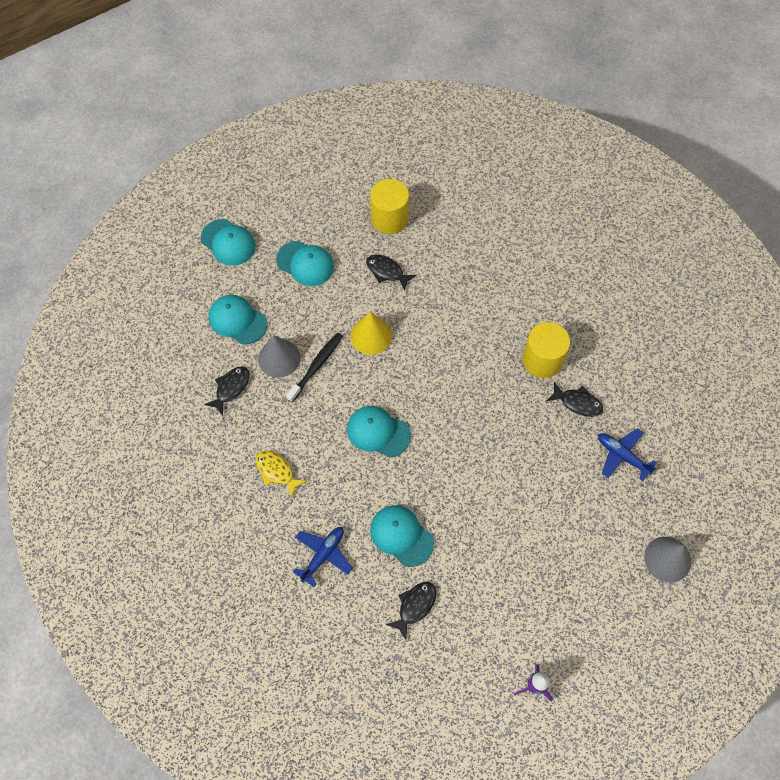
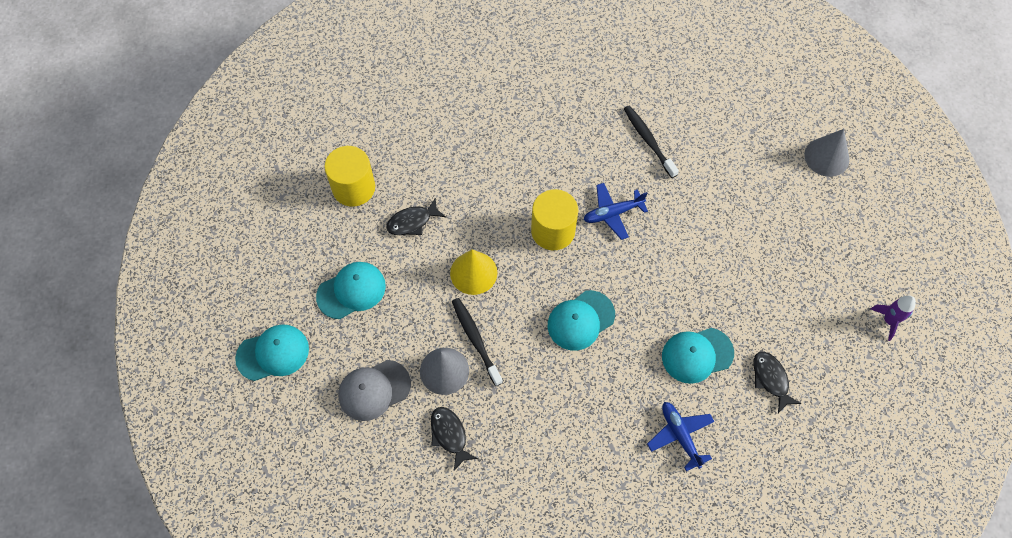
camera: 60 degrees left, 0 degrees up
turquoise cap [209,295,267,344] -> grey cap [339,360,411,421]
yellow fish [255,451,307,498] -> none
yellow cylinder [523,322,570,378] -> yellow cylinder moved to [531,189,578,250]
black fish [547,382,603,417] -> black toothbrush [624,105,679,178]
blue plane [598,428,657,481] -> blue plane moved to [584,183,648,240]

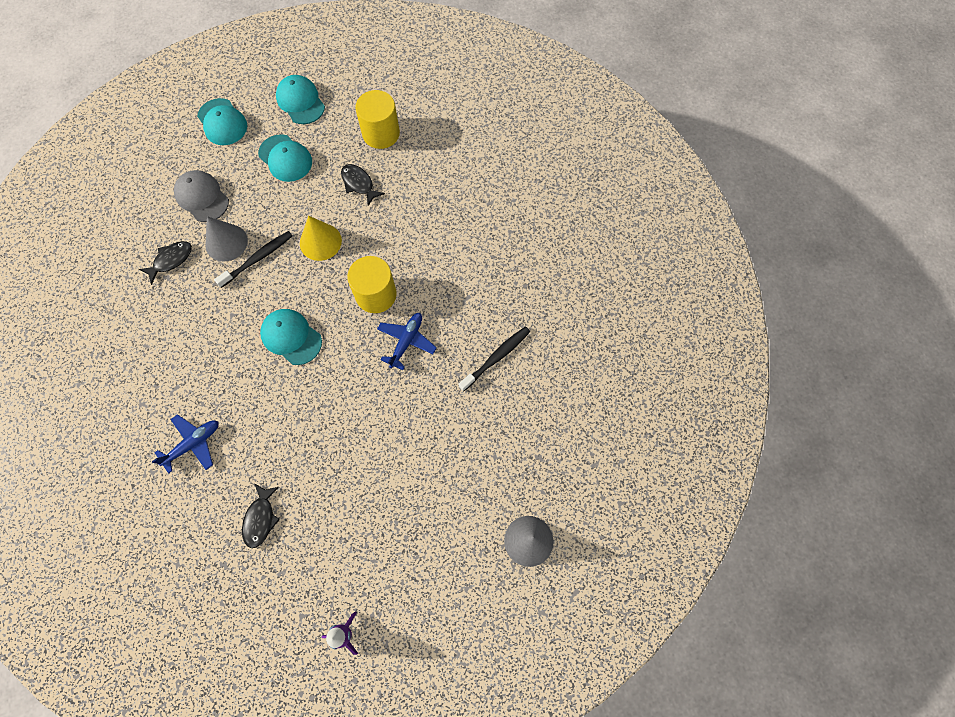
camera: 75 degrees right, 5 degrees up
blue plane [584,183,648,240] -> blue plane turned 60 degrees clockwise [377,313,437,370]
turquoise cap [662,328,734,384] -> turquoise cap moved to [276,75,325,124]
black fish [753,351,802,413] -> black fish turned 135 degrees clockwise [242,483,280,548]

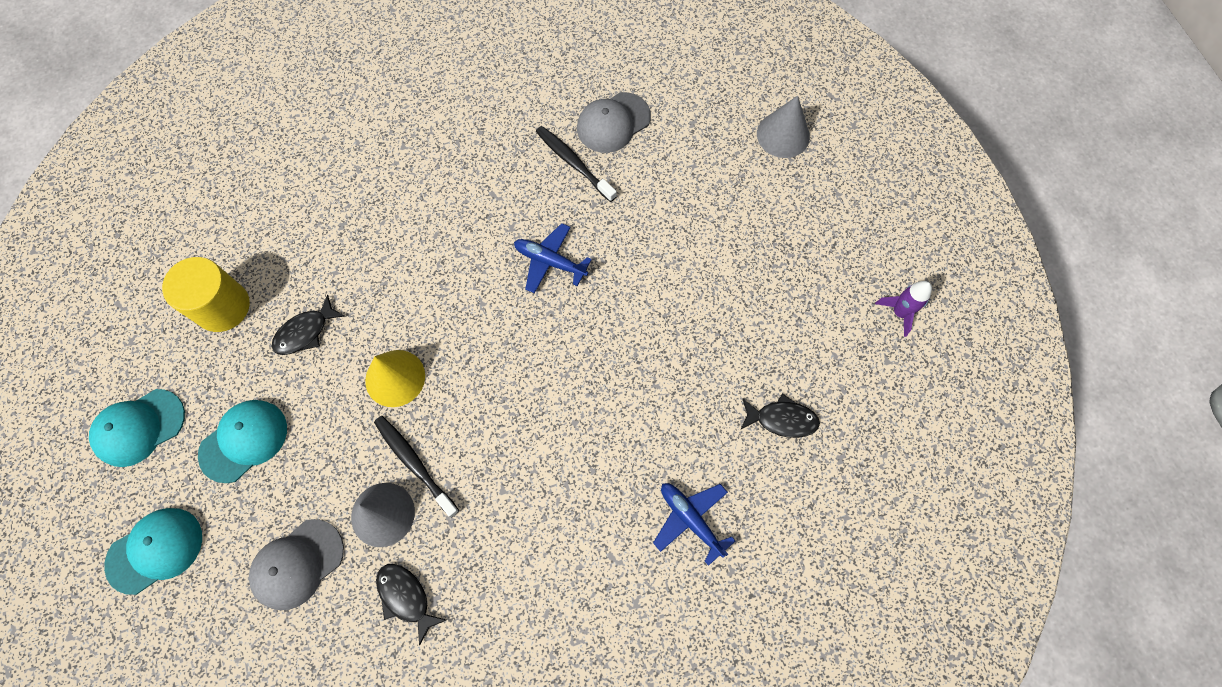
camera: 90 degrees left, 0 degrees up
turquoise cap [260,309,322,365] -> none
yellow cylinder [347,256,397,313] -> none
none -> grey cap [577,92,651,153]

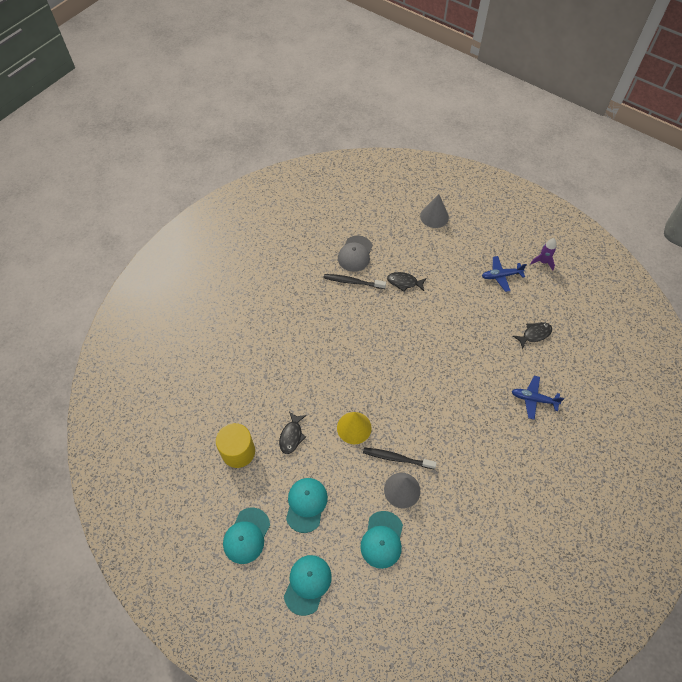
camera: 35 degrees left, 10 degrees down
grey cap [249,519,344,610] -> turquoise cap [360,511,403,569]
black fish [376,564,446,646] -> black fish moved to [387,272,427,292]
blue plane [514,223,592,293] -> blue plane moved to [482,256,527,292]

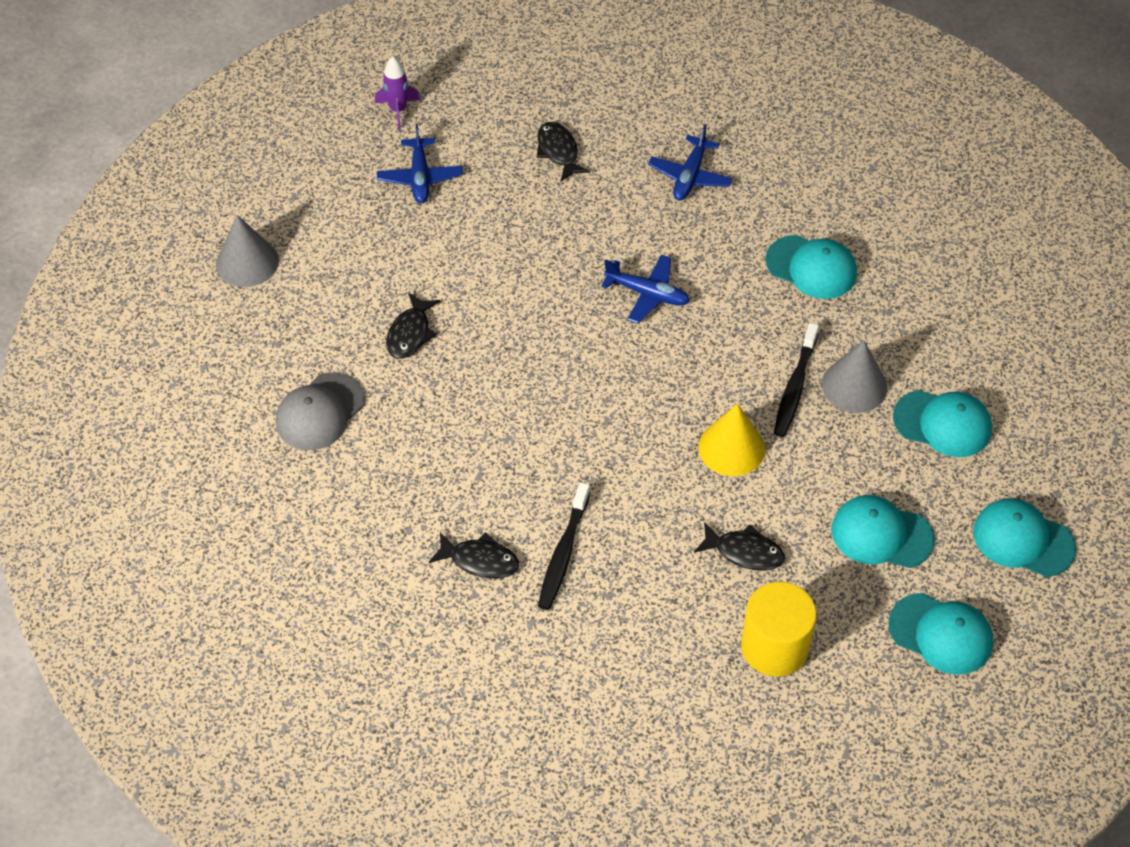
camera: 85 degrees left, 5 degrees down
black toothbrush [324,274,386,289] -> black toothbrush moved to [538,482,590,610]
grey cap [338,236,373,272] -> grey cap turned 105 degrees clockwise [276,372,365,450]
none -> black fish [429,532,519,578]
none -> blue plane [601,255,690,324]
none -> turquoise cap [766,235,857,299]

